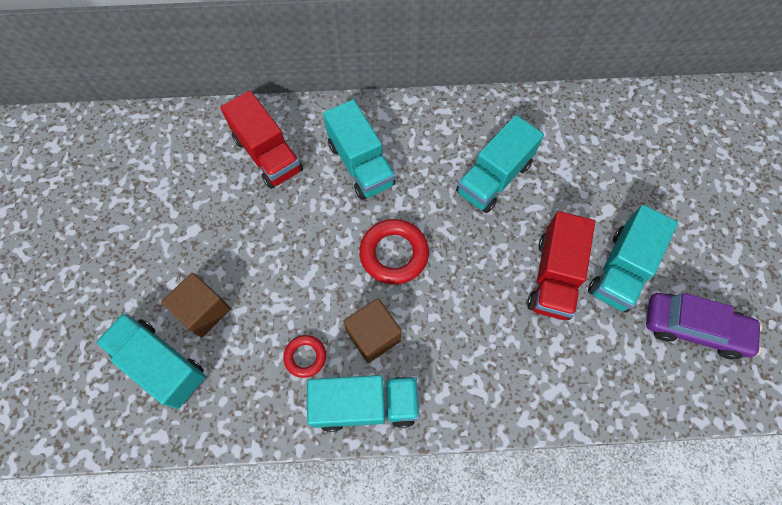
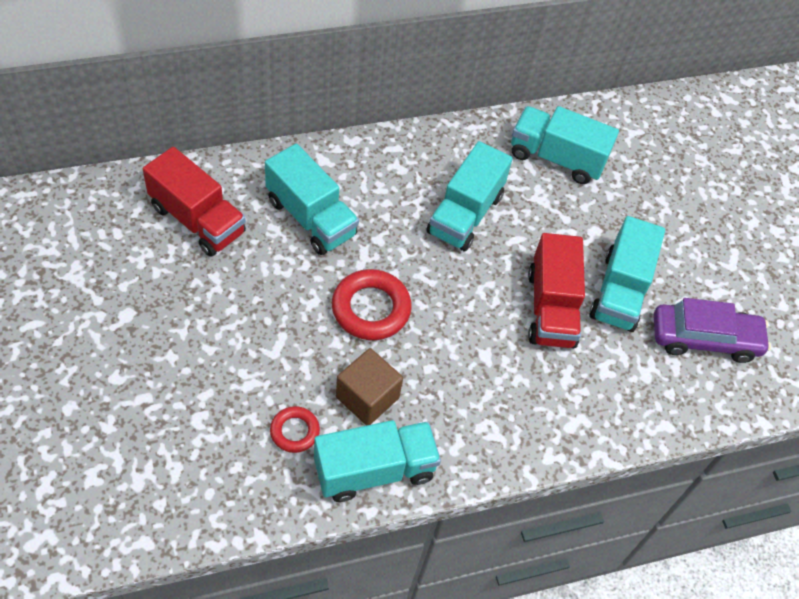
camera: 20 degrees left, 10 degrees down
turquoise truck [96,313,206,409] -> turquoise truck moved to [511,106,619,184]
brown cube [161,273,231,338] -> none

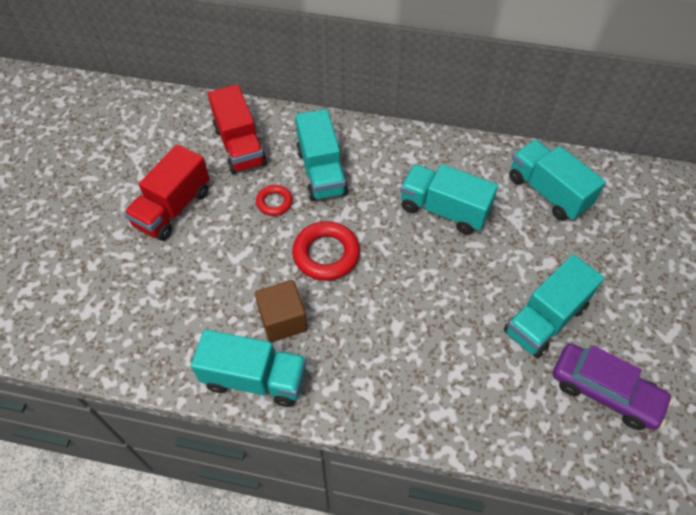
camera: 35 degrees right, 0 degrees up
red ring [270,406,320,453] -> red ring moved to [256,185,293,216]
turquoise truck [427,141,513,252] -> turquoise truck turned 60 degrees clockwise [400,164,498,235]
red truck [528,233,585,348] -> red truck moved to [124,145,210,241]

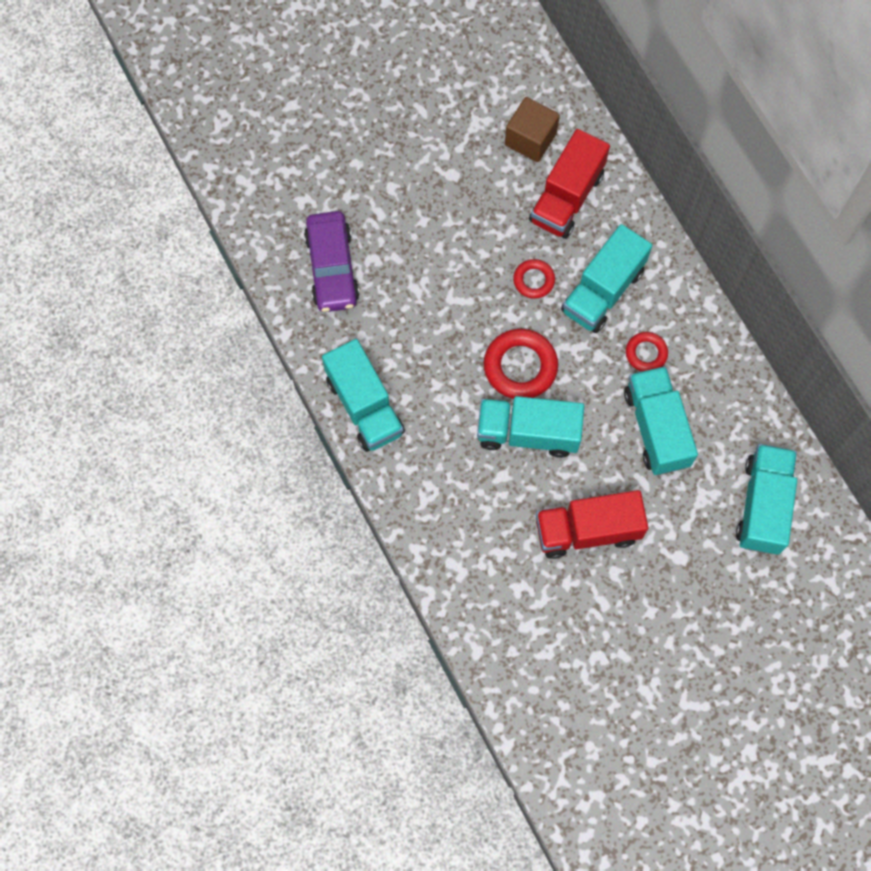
camera: 50 degrees right, 15 degrees up
red truck [124,145,210,241] -> red truck moved to [536,490,648,559]
brown cube [255,280,307,342] -> brown cube moved to [505,97,560,162]
turquoise truck [504,255,604,358] -> turquoise truck moved to [477,396,584,458]
purple car [553,344,673,430] -> purple car moved to [304,211,359,312]
none -> red ring [626,332,668,371]

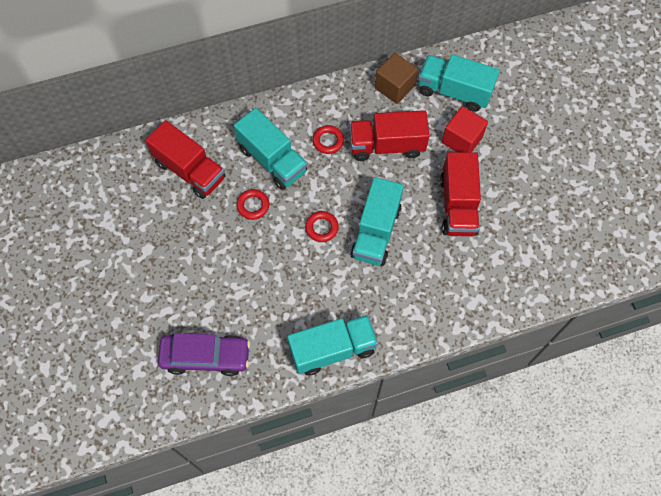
camera: 80 degrees left, 5 degrees down
red ring [484,329,558,399] -> red ring [305,211,339,242], size x0.57
brown cube [505,97,560,162] -> brown cube moved to [375,53,418,104]
turquoise truck [624,366,698,475] -> red truck [349,110,430,161]
none -> red cube [442,106,488,153]

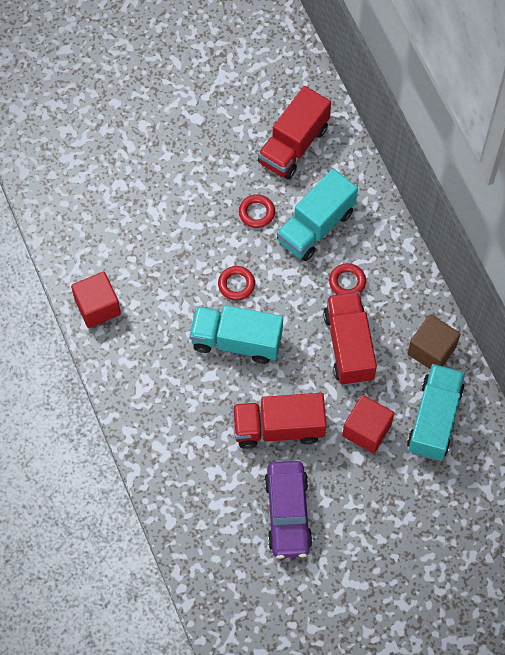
camera: 85 degrees right, 0 degrees up
purple car [158,333,250,376] -> purple car moved to [264,461,313,559]
turquoise truck [287,315,378,375] -> red cube [71,272,121,328]

